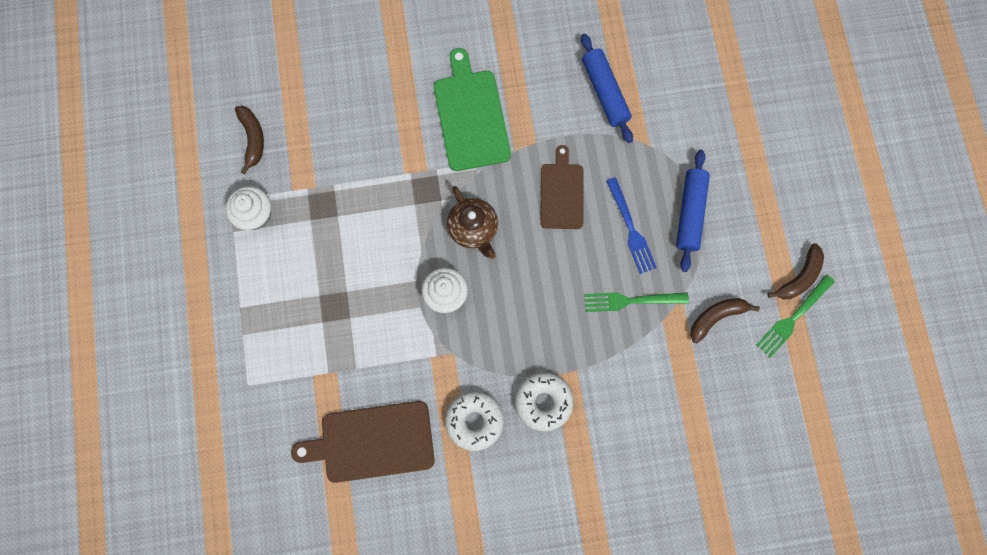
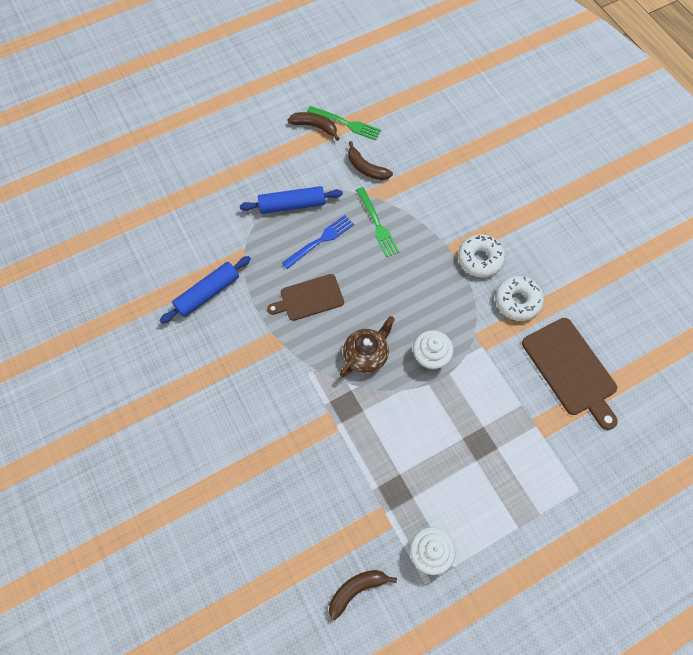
camera: 110 degrees left, 10 degrees down
green cutting board [434,48,511,171] -> none

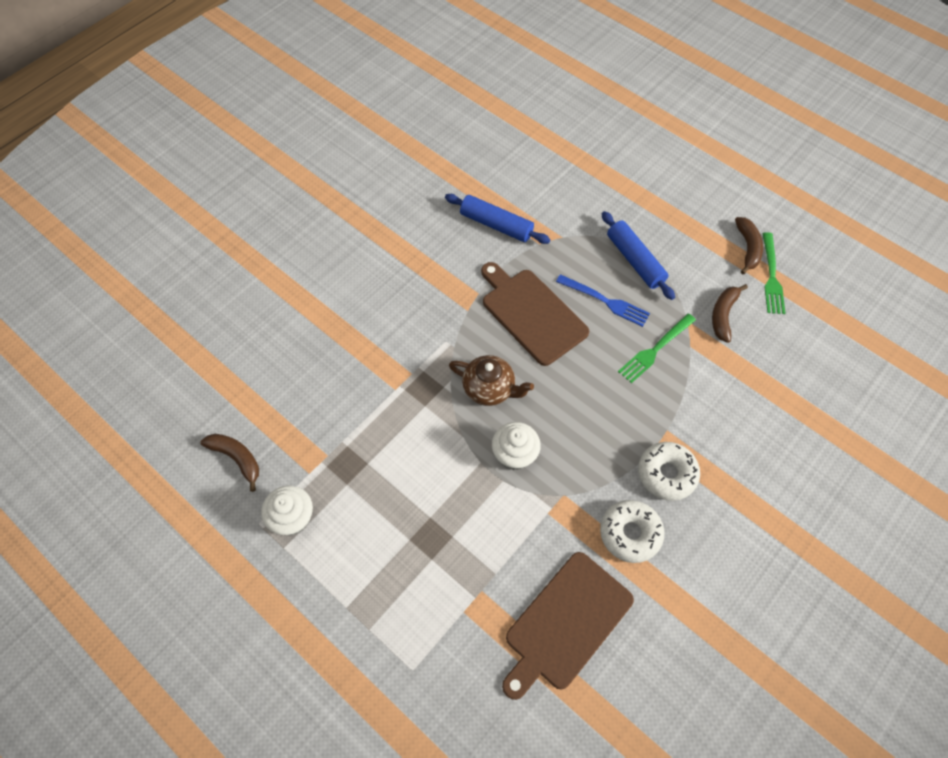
camera: 70 degrees right, 5 degrees down
brown cutting board [267,274,344,321] -> brown cutting board [481,262,589,366], size x1.50

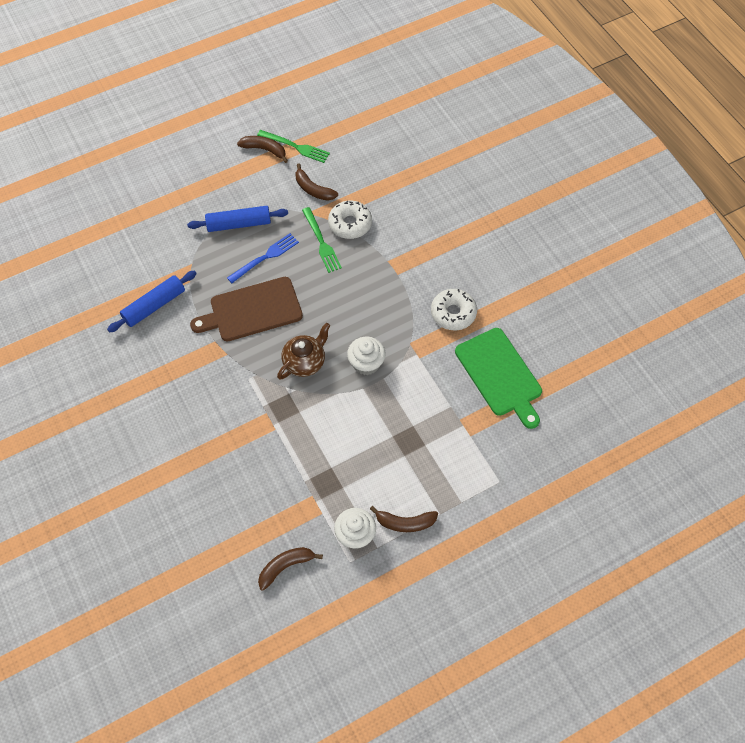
camera: 70 degrees left, 0 degrees up
brown cutting board [502,552,634,700] -> green cutting board [455,328,542,429]
white donut [638,442,700,501] -> white donut moved to [328,200,372,239]
none -> brown banana [370,506,438,532]

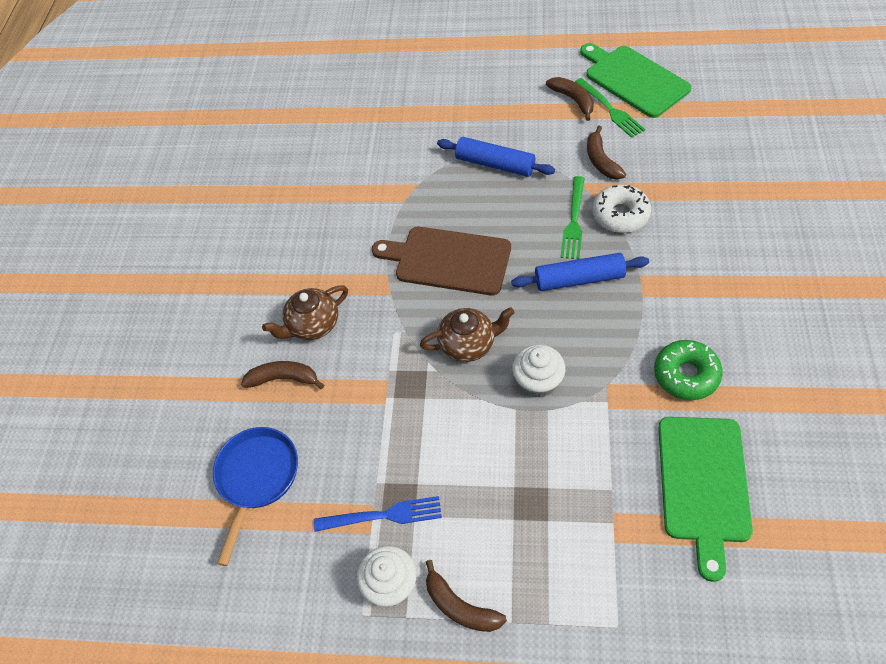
camera: 40 degrees right, 5 degrees down
blue rolling pin [107,271,197,333] -> blue rolling pin moved to [511,253,649,291]
blue fork [227,233,299,283] -> blue fork moved to [314,496,442,532]
brown banana [258,547,323,591] -> brown banana moved to [241,361,324,389]
white donut [431,289,477,330] -> green donut [654,340,723,400]
none -> blue pan [213,427,298,566]
none -> brown teapot [262,286,348,340]
none -> green cutting board [580,43,692,118]

